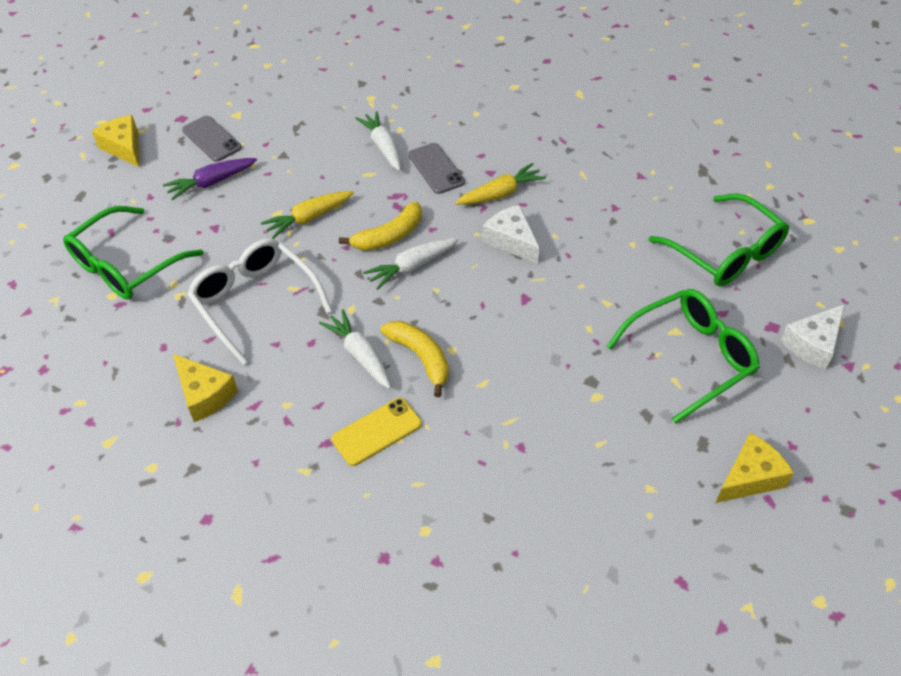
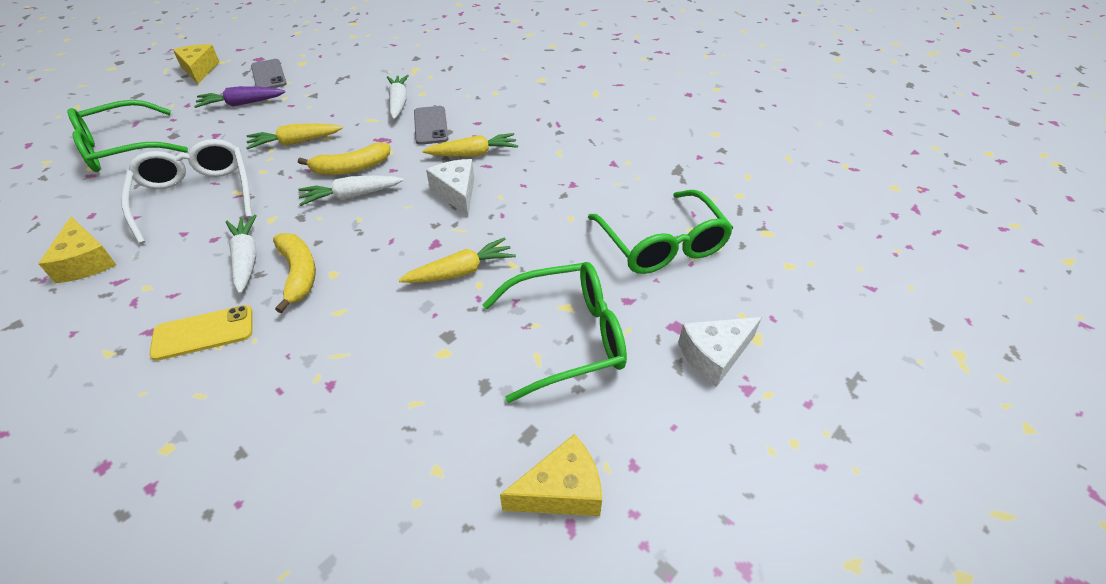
camera: 15 degrees right, 5 degrees down
none -> yellow carrot [399,238,516,283]

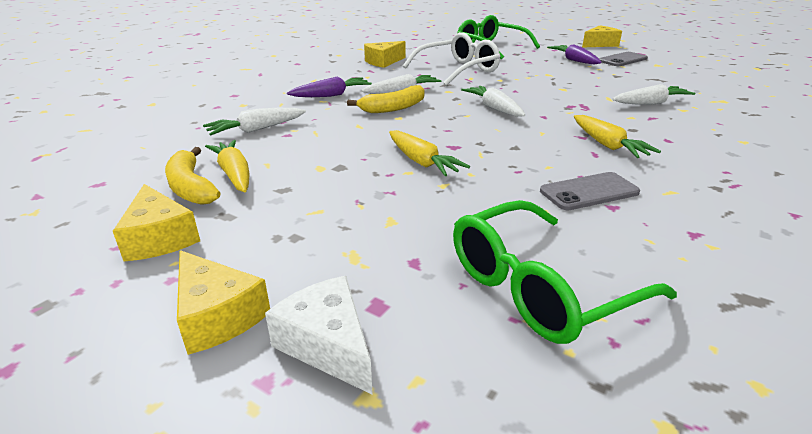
camera: 80 degrees right, 15 degrees down
yellow phone [150,305,253,361] -> purple carrot [287,76,372,97]
yellow carrot [246,123,343,150] -> yellow carrot moved to [205,140,250,192]
yellow banana [298,142,390,175] -> yellow banana moved to [165,147,220,205]
grey phone [414,106,449,145] -> grey phone moved to [540,172,640,210]
white cheese [426,159,474,216] -> none
green glasses [482,262,627,403] -> none
none -> yellow cheese [177,250,270,355]
none -> white carrot [203,108,306,135]

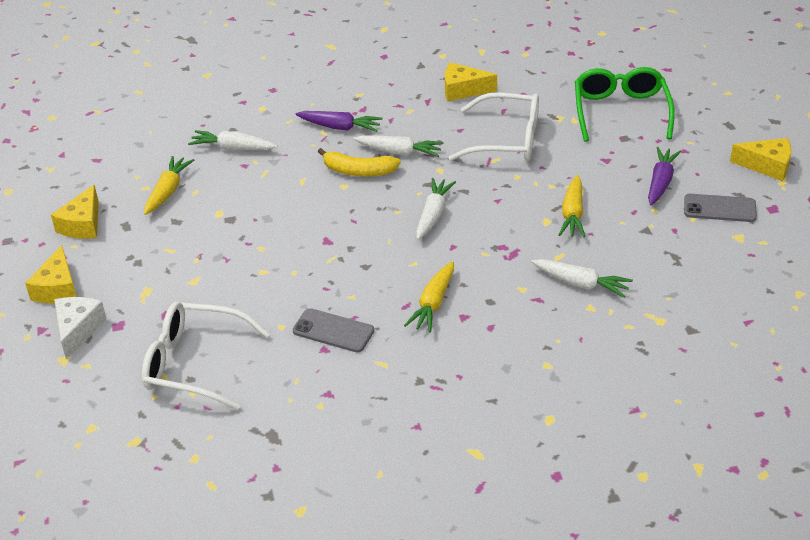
camera: 45 degrees right, 10 degrees up
yellow banana [165,147,220,205] -> none
yellow carrot [389,130,470,176] -> yellow carrot moved to [559,175,585,237]
green glasses [453,200,677,344] -> white glasses [142,302,270,410]

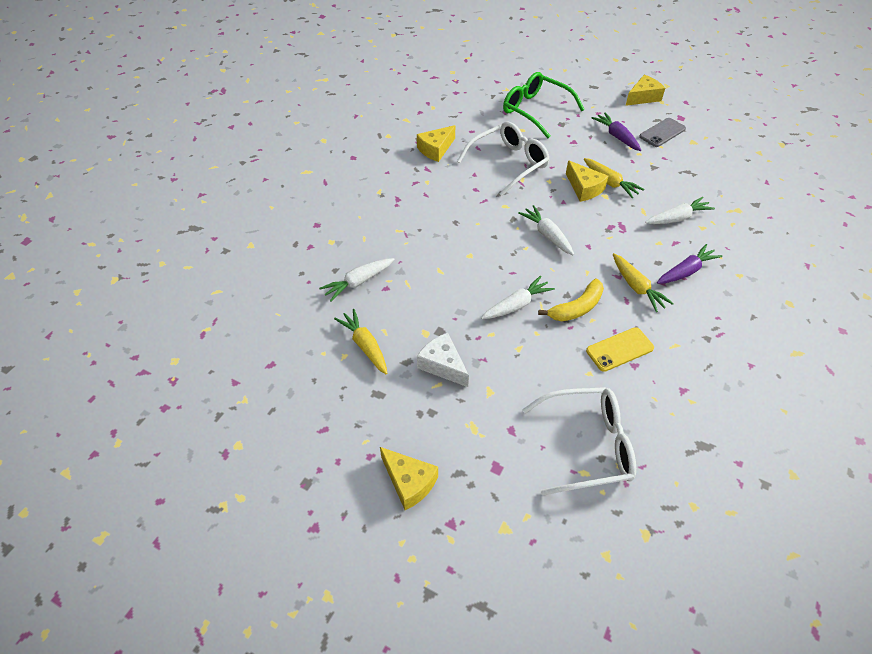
camera: 50 degrees left, 10 degrees up
yellow cheese [51,185,99,239] -> yellow cheese moved to [566,161,608,202]
white cheese [54,297,107,360] -> white cheese moved to [417,333,469,387]
white glasses [142,302,270,410] -> white glasses turned 150 degrees counterclockwise [522,387,636,496]
grey phone [293,308,374,352] -> yellow phone [586,327,654,372]
purple carrot [296,111,383,132] -> purple carrot moved to [657,244,722,284]
yellow banana [317,148,401,177] -> yellow banana moved to [538,279,604,321]
white carrot [354,135,444,157] -> white carrot moved to [481,275,555,319]

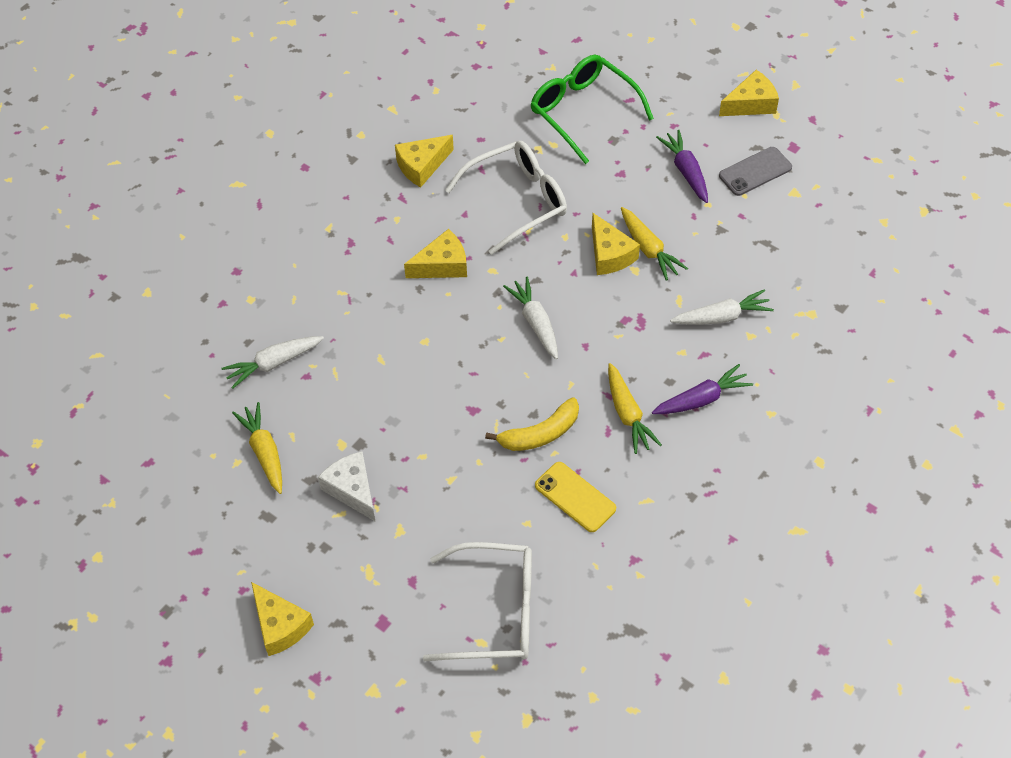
camera: 10 degrees right, 5 degrees up
white carrot [481,275,555,319] -> none
yellow phone [586,327,654,372] -> yellow phone turned 60 degrees clockwise [535,462,616,532]
none -> yellow cheese [404,229,467,278]

